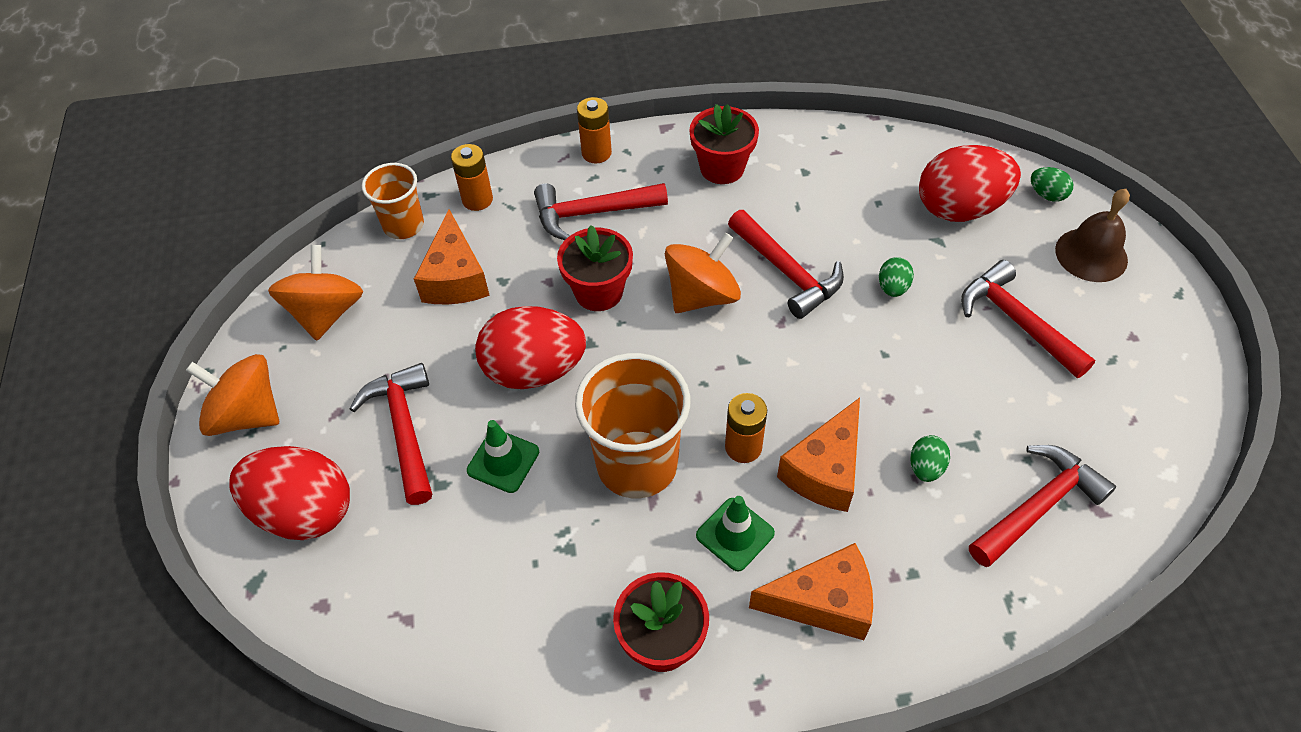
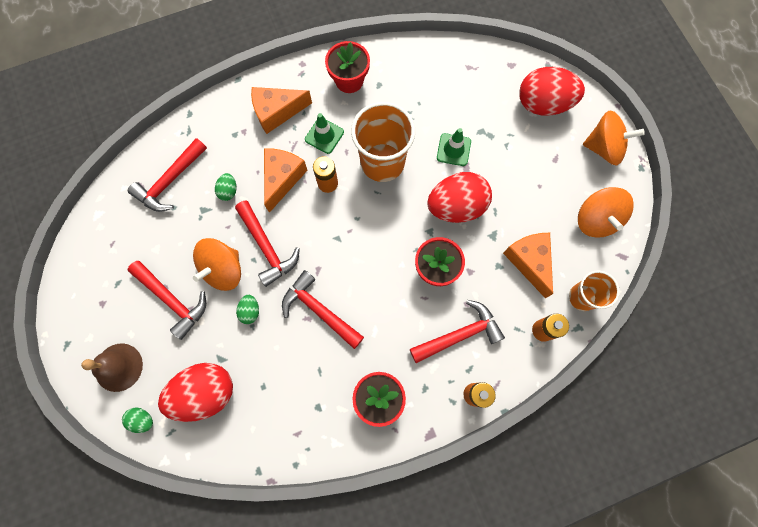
camera: 165 degrees right, 20 degrees up
red hammer [349,363,432,505] -> red hammer moved to [235,200,300,287]
orange spinning top [665,232,741,313] -> orange spinning top moved to [193,238,241,291]

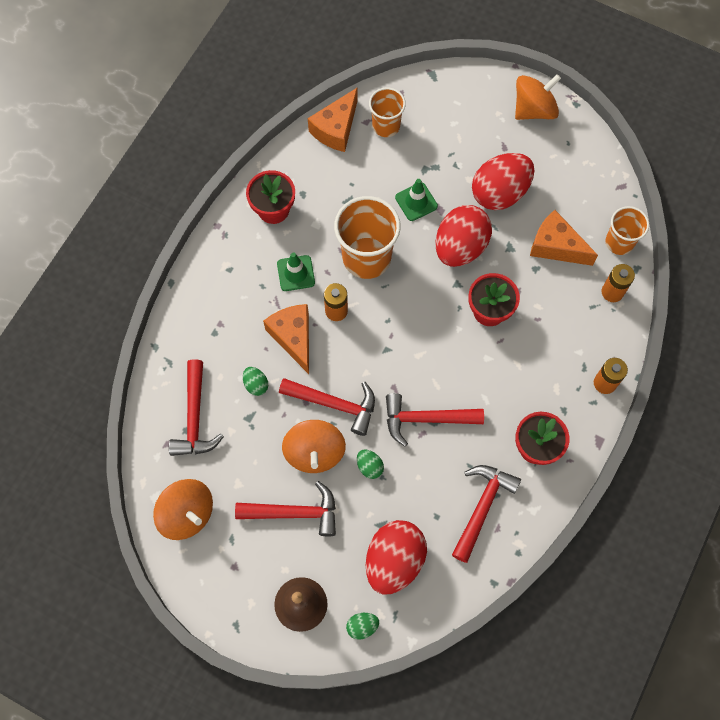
camera: 40 degrees left, 5 degrees down
orange cheese [251,87,312,134] -> orange cheese moved to [308,87,358,152]
red hammer [410,300,505,363] -> red hammer moved to [452,465,521,563]
red egg [519,67,585,116] -> red egg moved to [472,153,534,210]
orange spinning top [578,187,634,238] -> orange spinning top moved to [153,479,213,540]
none -> orange cup [369,88,406,137]

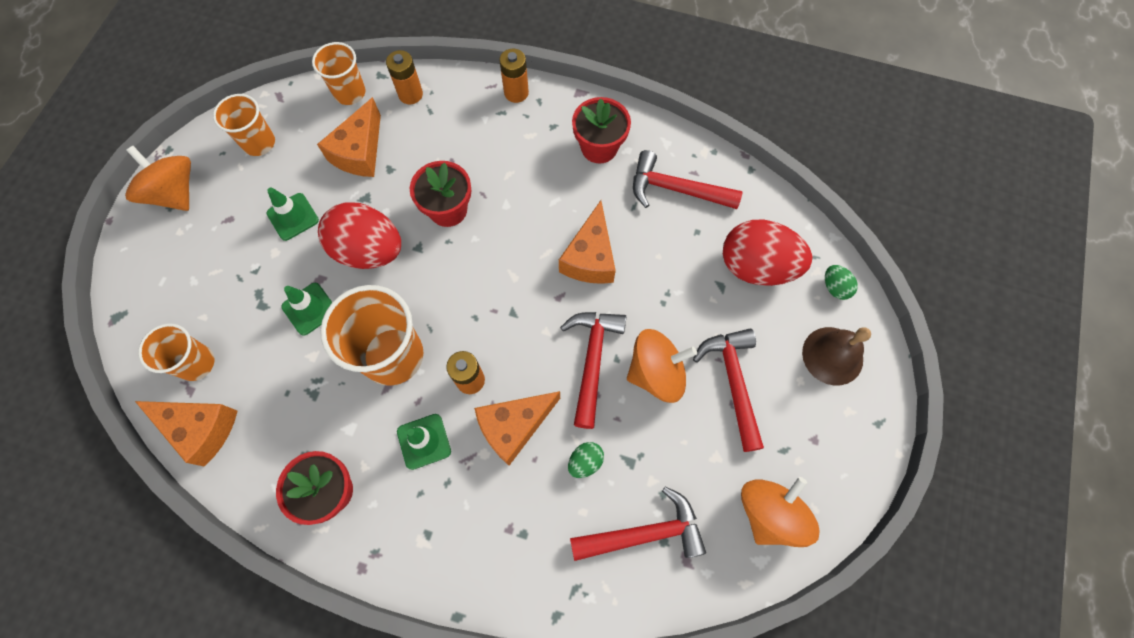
camera: 100 degrees left, 0 degrees up
green egg [357,450,384,479] -> none
red hammer [386,393,484,447] -> orange cheese [559,200,616,284]
red egg [472,153,534,210] -> green traffic cone [267,187,319,241]
none -> orange cup [213,94,275,156]

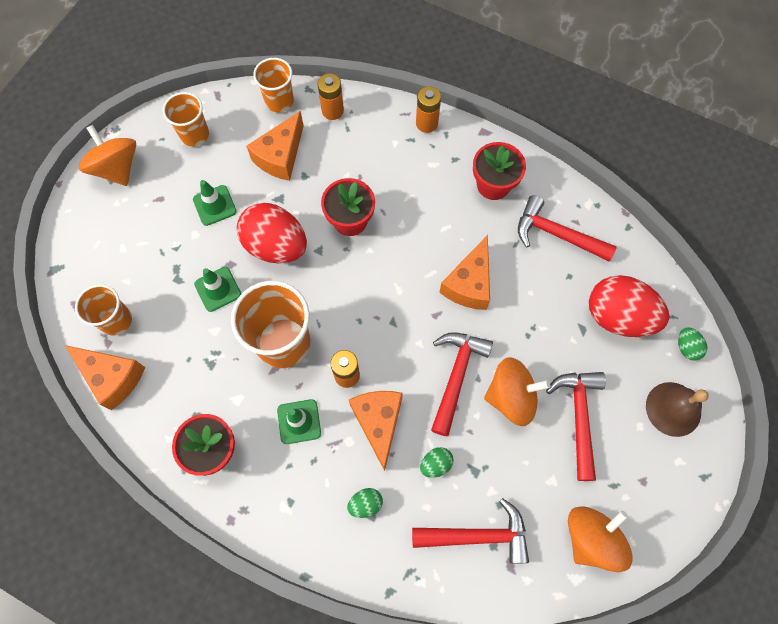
camera: 10 degrees right, 0 degrees up
orange cheese [474,391,560,465] -> orange cheese turned 105 degrees clockwise [349,391,403,471]
none -> green egg [347,488,383,518]

